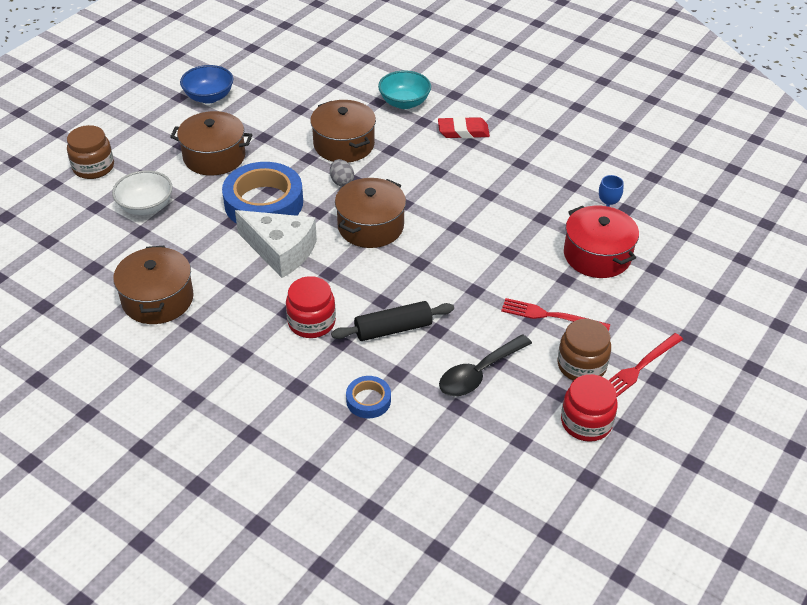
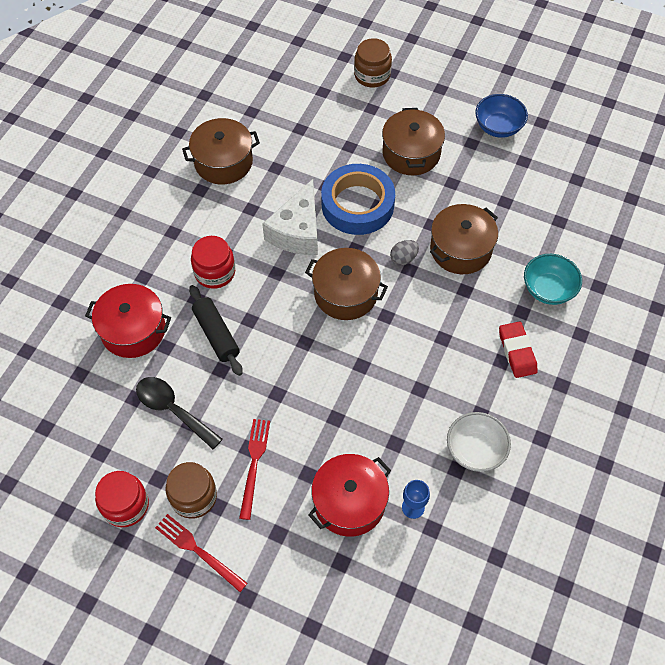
camera: 80 degrees right, 15 degrees up
white bowl [112,170,173,215] -> white bowl moved to [447,412,511,472]
blue tape [346,376,391,418] -> red pot [85,284,171,358]

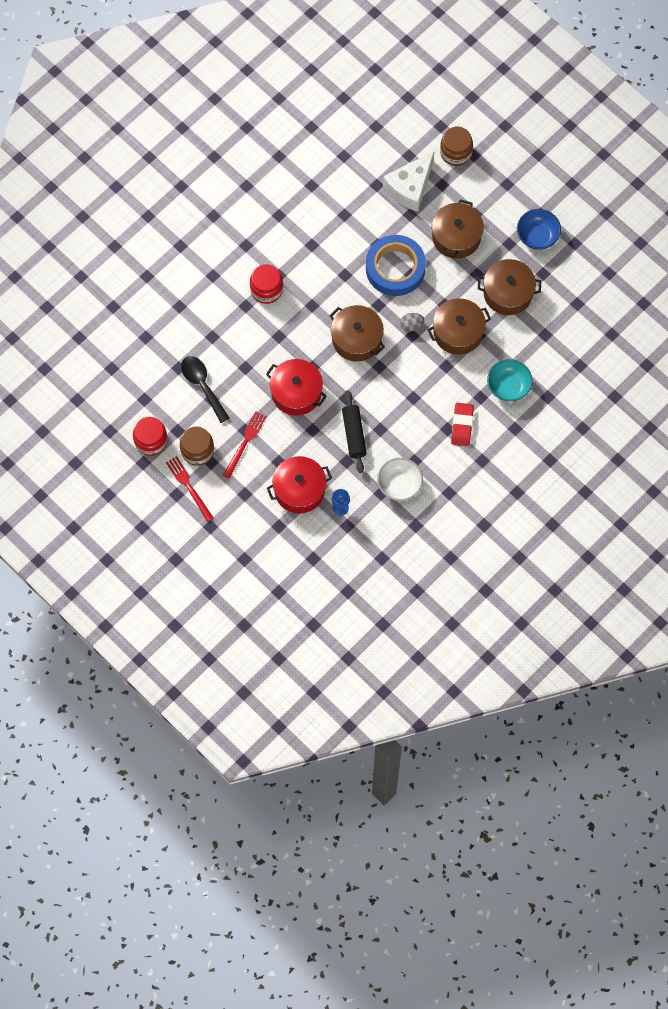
camera: 20 degrees right, 10 degrees up
red pot [85,284,171,358] -> red pot moved to [266,359,327,416]
brown pot [182,118,260,184] -> brown pot moved to [478,259,541,315]
black rolling pin [189,285,243,376] -> black rolling pin moved to [342,390,367,473]
white cheese [262,179,318,255] -> white cheese moved to [383,152,434,212]

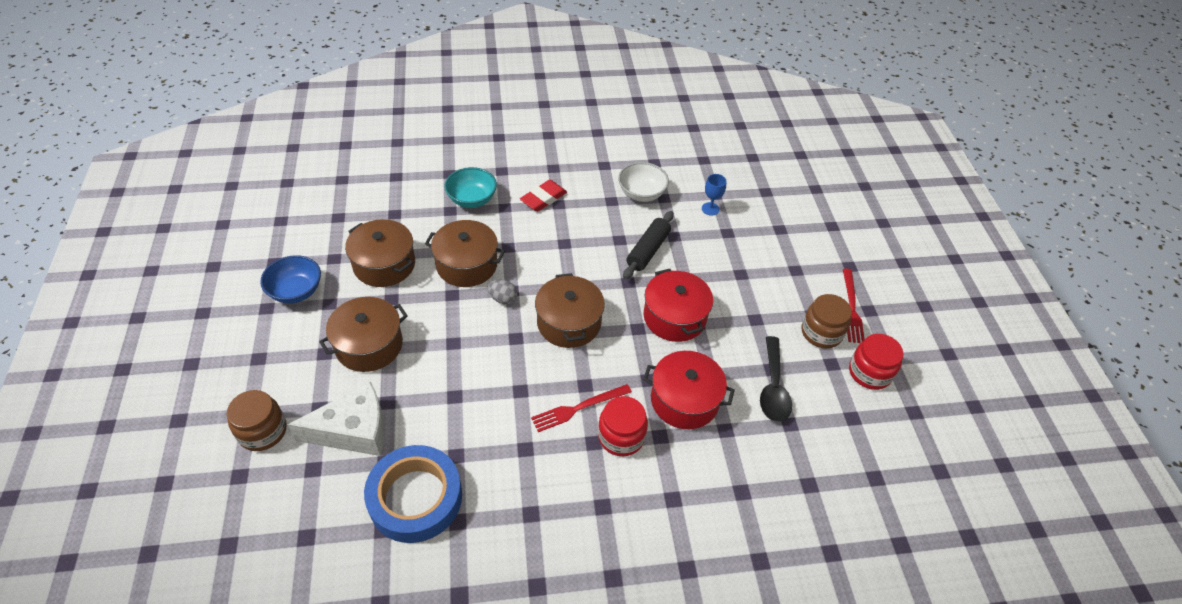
camera: 145 degrees left, 20 degrees down
red fork [223,411,267,479] -> red fork moved to [531,384,632,432]
red pot [267,456,332,513] -> red pot moved to [643,351,735,429]
blue tape [366,235,426,296] -> blue tape moved to [364,445,462,543]

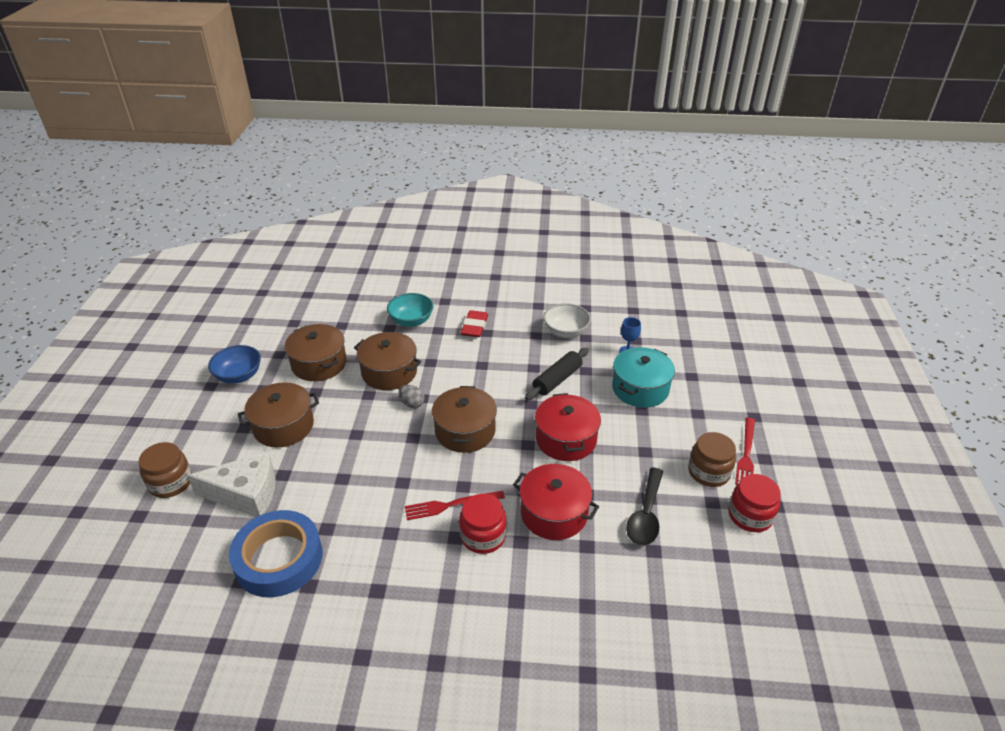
camera: 15 degrees right, 10 degrees down
red eraser [520,180,567,211] -> red eraser turned 45 degrees counterclockwise [461,310,488,337]
none -> turquoise pot [612,347,675,408]

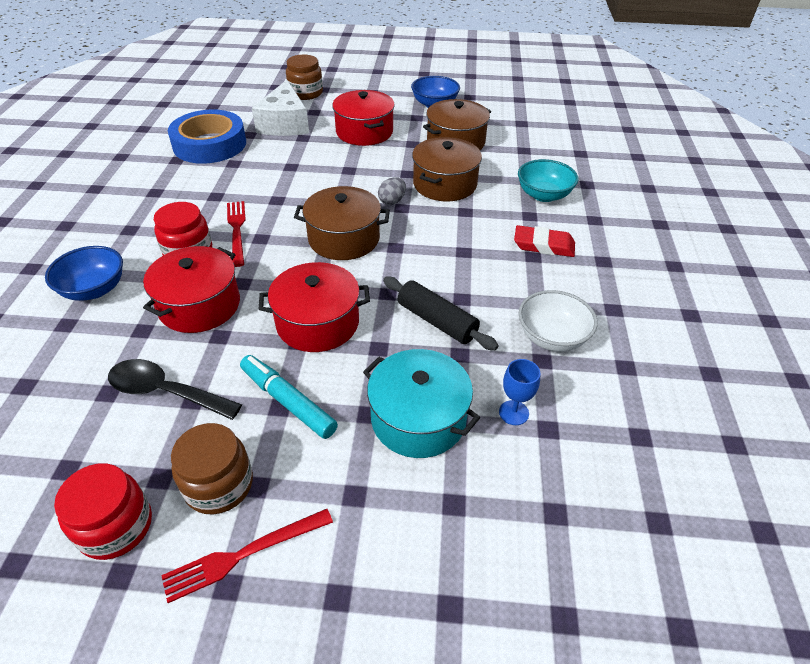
camera: 90 degrees right, 5 degrees up
brown pot [238,382,319,448] -> red pot [332,90,395,146]
red fork [735,418,755,485] -> red fork turned 45 degrees counterclockwise [161,509,333,603]
none -> blue bowl [45,246,123,301]
none -> turquoise marker [240,355,338,439]

